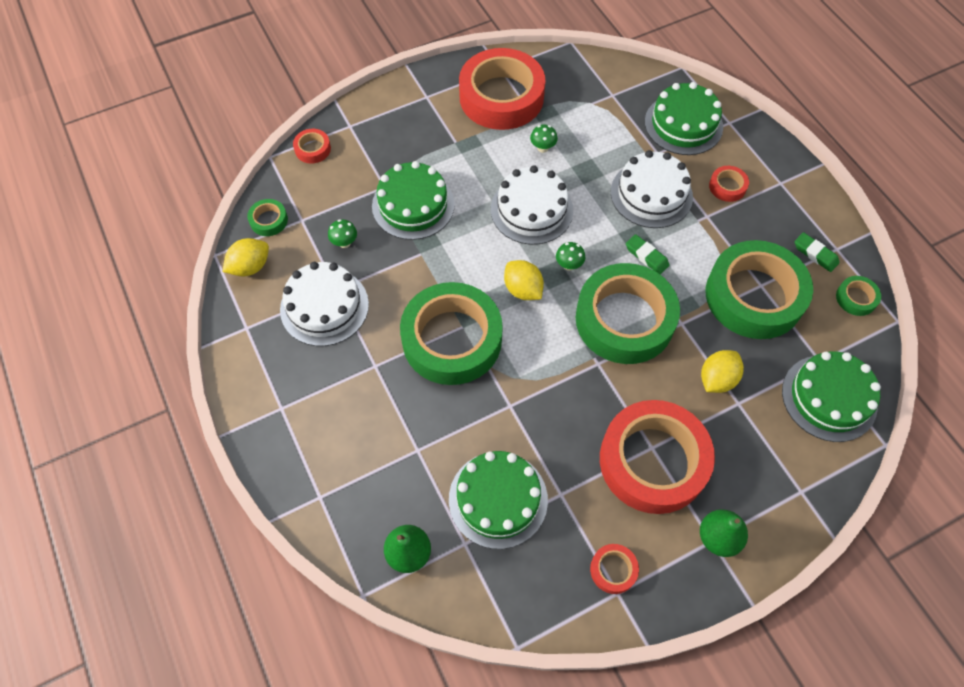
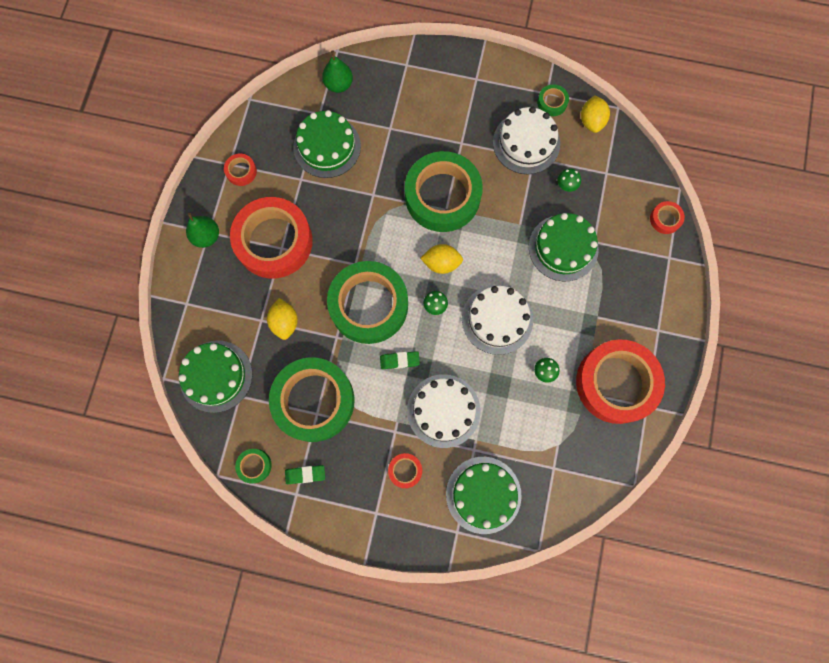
camera: 130 degrees right, 15 degrees up
green tape [247,199,288,236] -> green tape moved to [537,84,569,116]

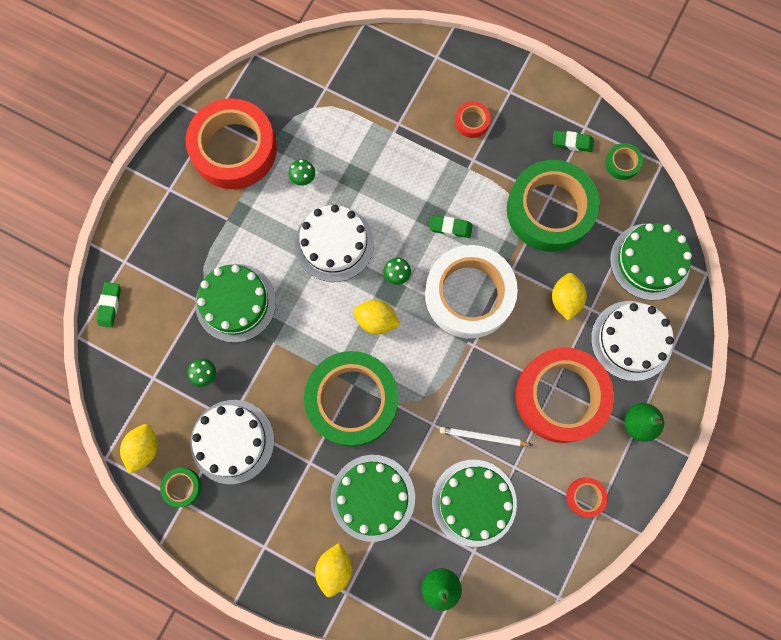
camera: 165 degrees left, 0 degrees up
green tape [327,261,408,344] -> white tape [425,245,518,339]
white cake [407,374,481,448] -> white cake moved to [591,301,674,381]
green cake [446,457,522,534] -> green cake moved to [330,455,415,542]
red tape [650,201,685,234] -> green eraser [96,282,121,327]
none -> yellow lemon [315,543,352,597]
none -> white pencil [440,427,532,446]

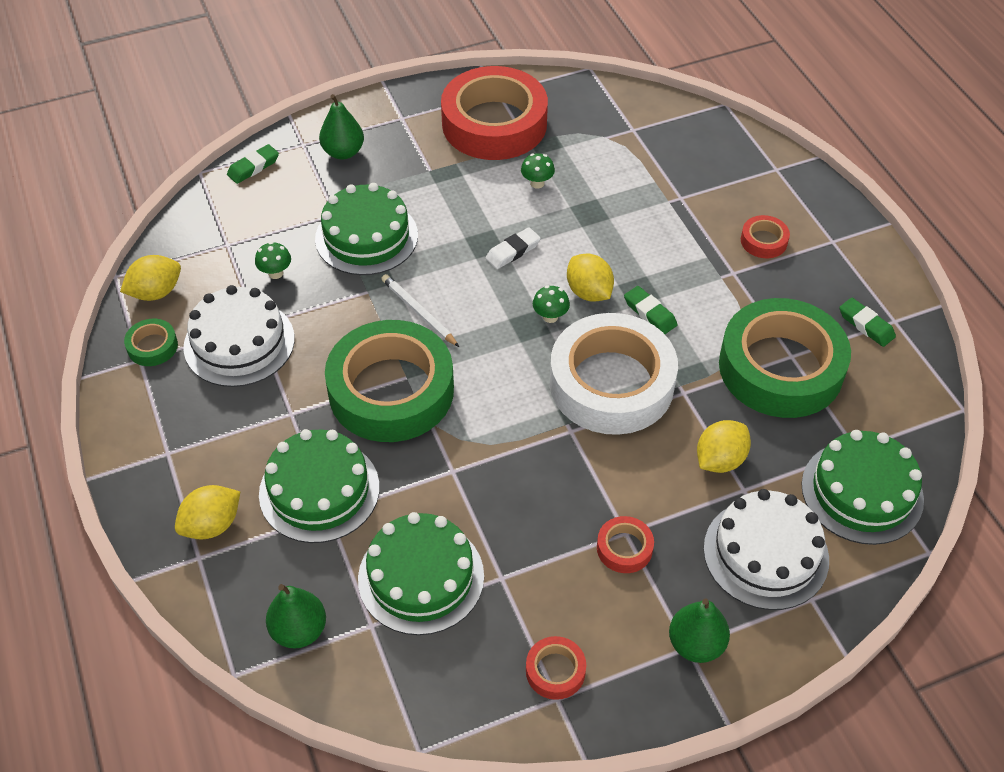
camera: 40 degrees right, 25 degrees down
white cake [295,205,374,282] -> white eraser [486,227,541,269]
yellow lemon [353,300,401,334] -> yellow lemon moved to [567,254,614,302]
white pencil [440,427,532,446] -> white pencil moved to [382,274,459,347]
red tape [516,347,614,443] -> red tape [597,516,654,573], size x0.41
green tape [605,143,643,180] -> none
none -> green pear [319,94,364,159]

